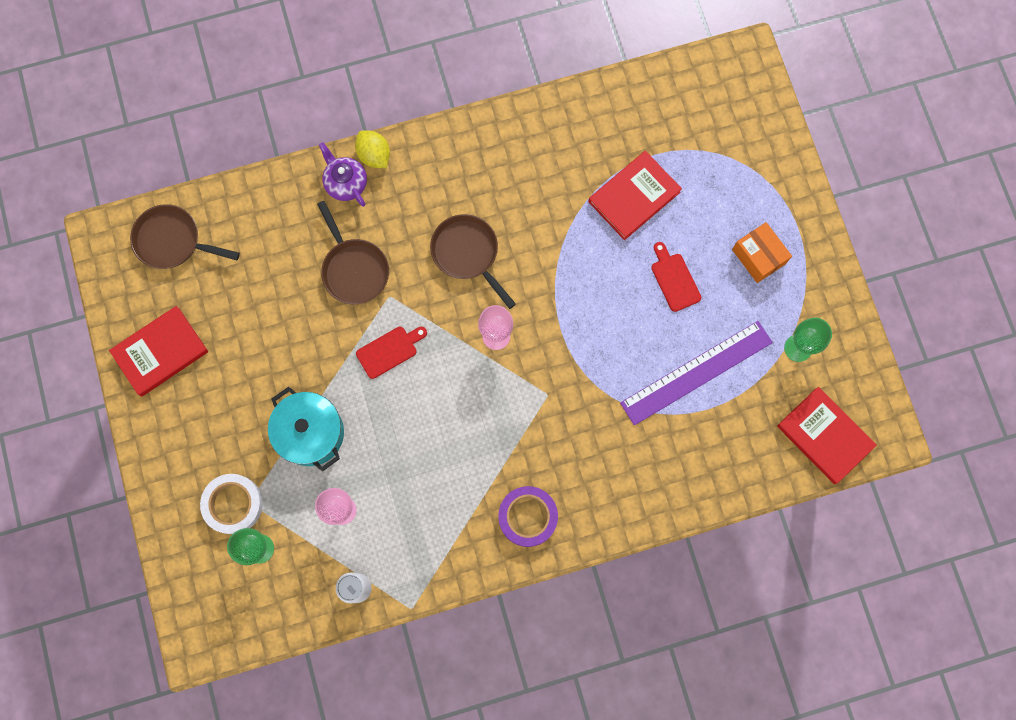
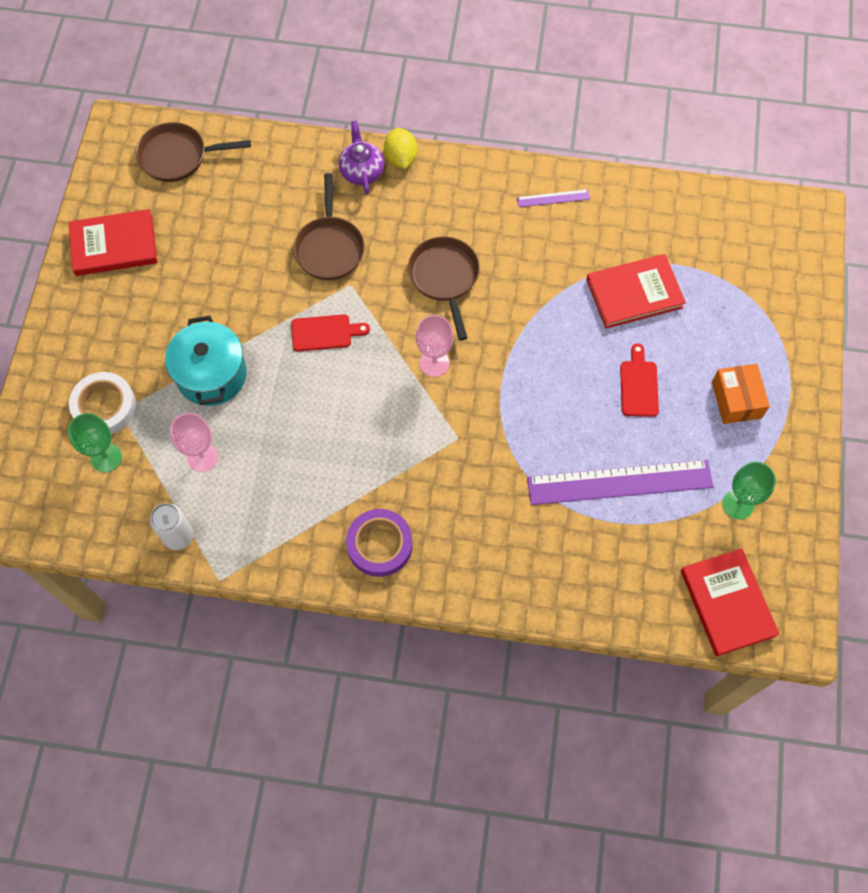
camera: 25 degrees right, 10 degrees down
brown pan [130,204,240,269] -> brown pan turned 45 degrees counterclockwise [136,122,251,182]
none -> purple ruler [517,189,590,207]

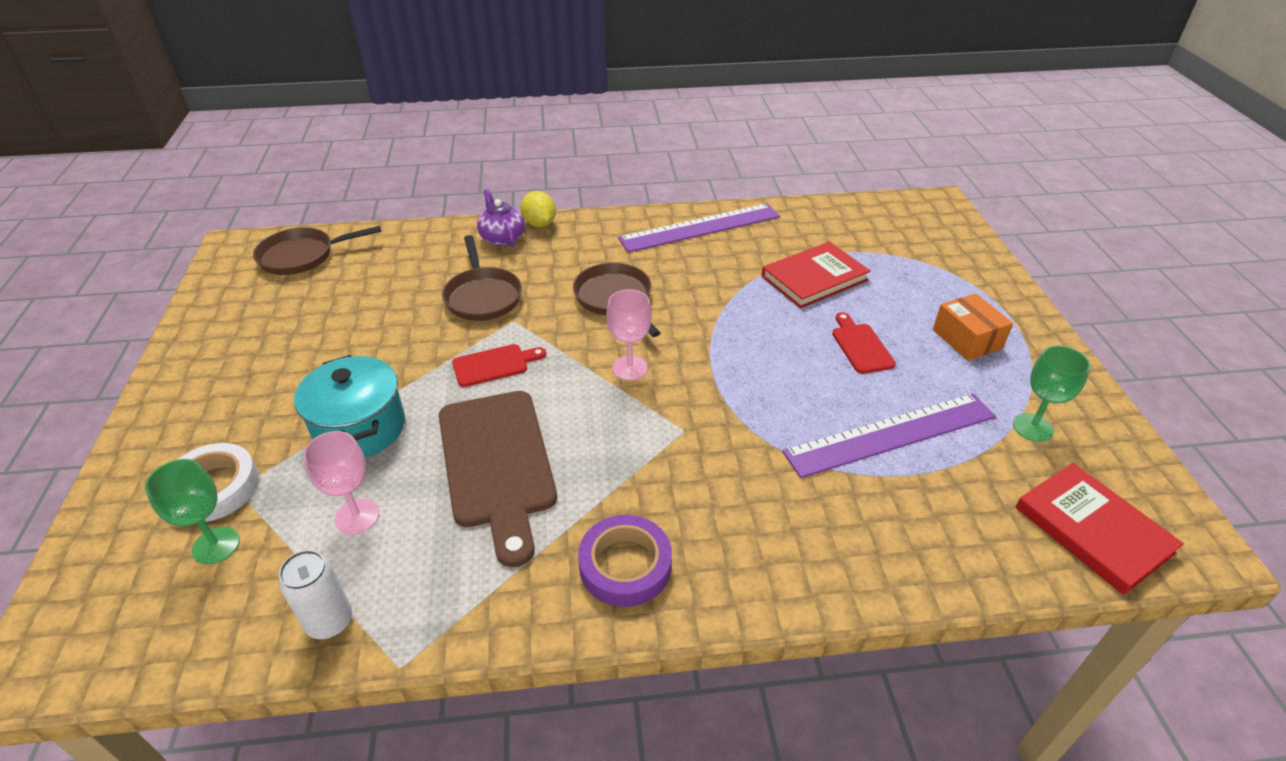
camera: 15 degrees left, 25 degrees down
red book [69,209,157,276] -> none
purple ruler [517,189,590,207] -> purple ruler [618,203,780,253], size x2.29
none -> brown cutting board [439,391,557,567]

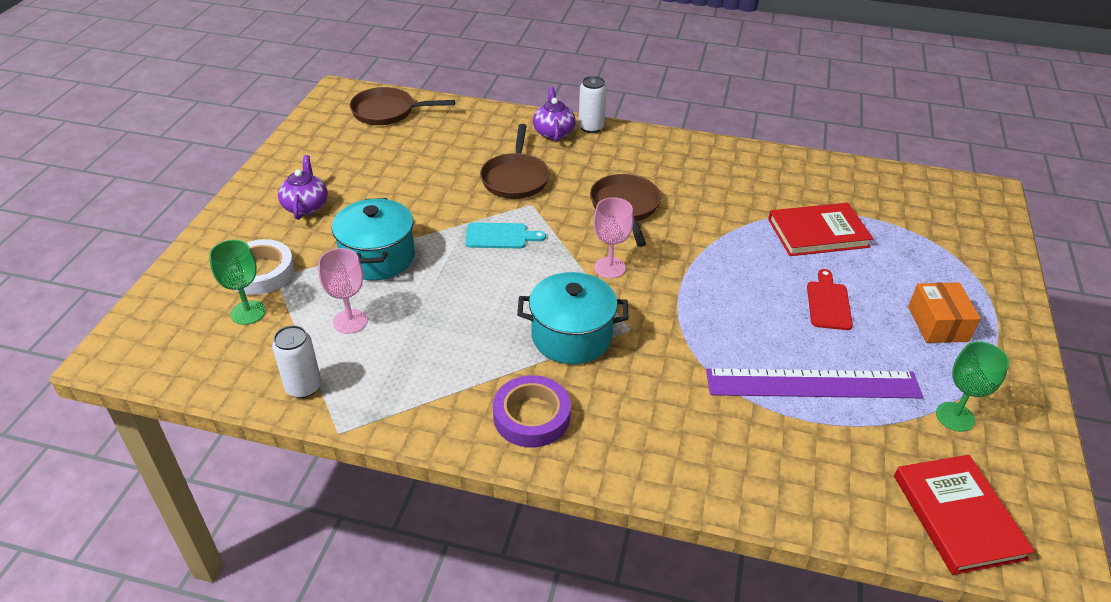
camera: 20 degrees right, 0 degrees up
brown cutting board [439,391,557,567] -> none
red cutting board [452,344,546,387] -> turquoise cutting board [465,222,546,248]
yellow lemon [521,191,556,227] -> white can [578,76,607,133]
purple ruler [618,203,780,253] -> none
none -> purple teapot [278,155,328,220]
none -> turquoise pot [517,272,628,364]

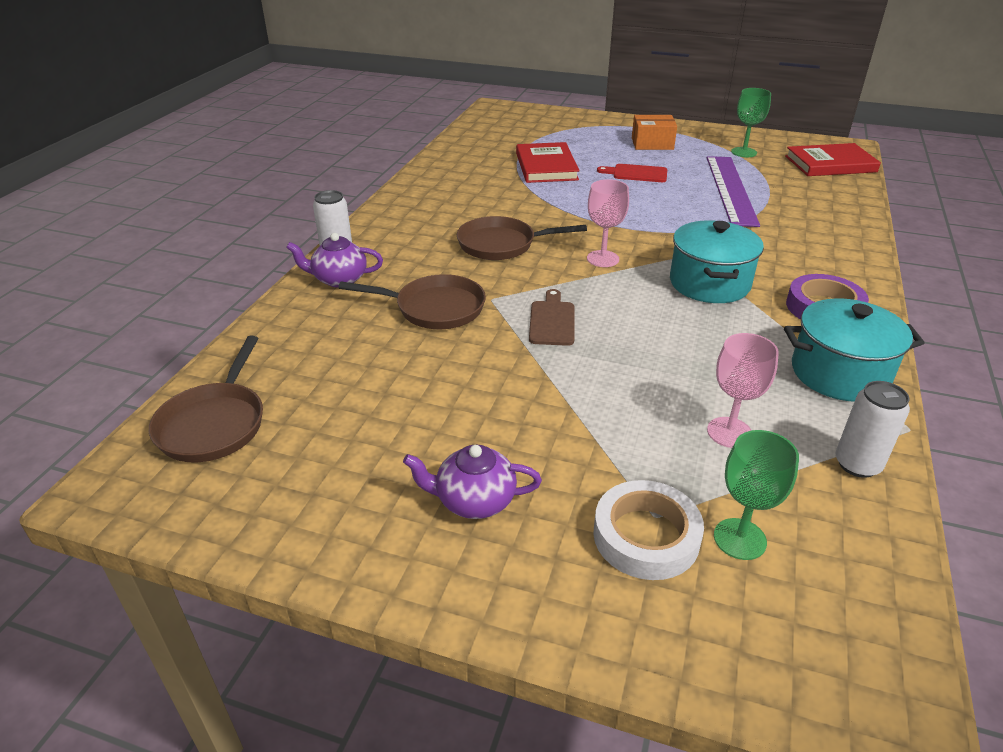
camera: 85 degrees left, 5 degrees down
turquoise pot [332,198,415,280] -> turquoise pot moved to [784,298,925,402]
turquoise cutting board [465,222,546,248] -> brown cutting board [529,289,575,346]

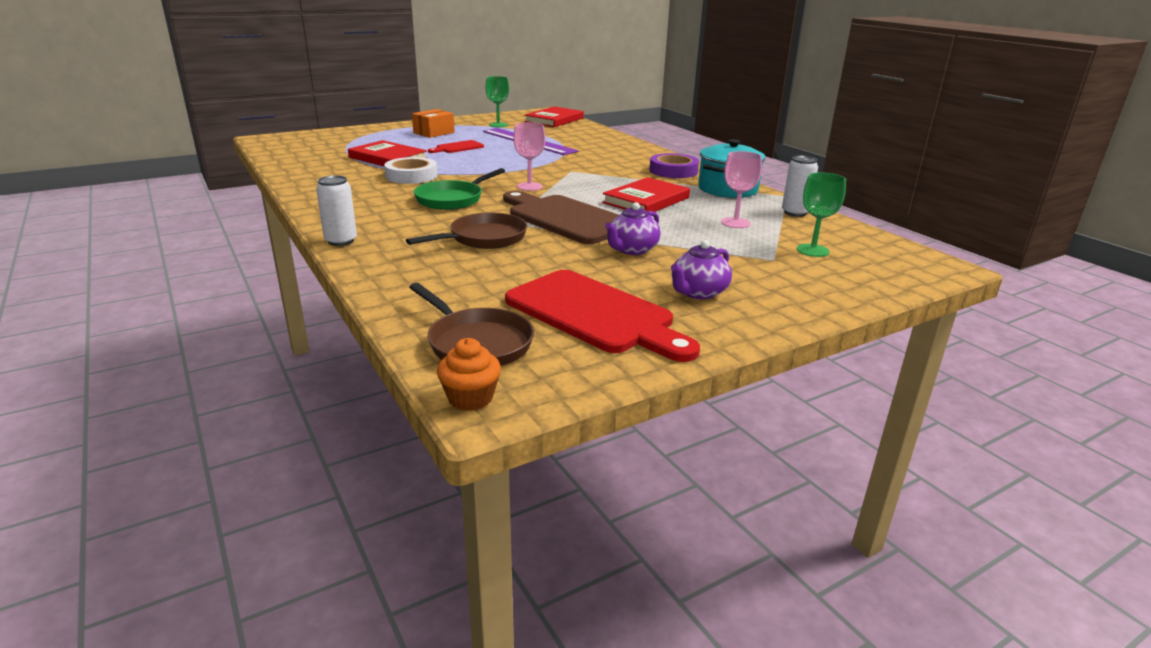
camera: 50 degrees left, 10 degrees down
purple teapot [286,233,383,288] -> purple teapot moved to [605,202,660,255]
brown pan [457,216,587,260] -> green pan [414,168,505,210]
brown cutting board [529,289,575,346] -> brown cutting board [503,191,619,244], size x2.06
white tape [593,480,704,580] -> white tape moved to [384,157,437,184]
turquoise pot [670,220,764,303] -> none
none -> orange cupcake [437,338,501,411]
none -> red cutting board [505,270,700,362]
none -> red book [602,177,690,212]

